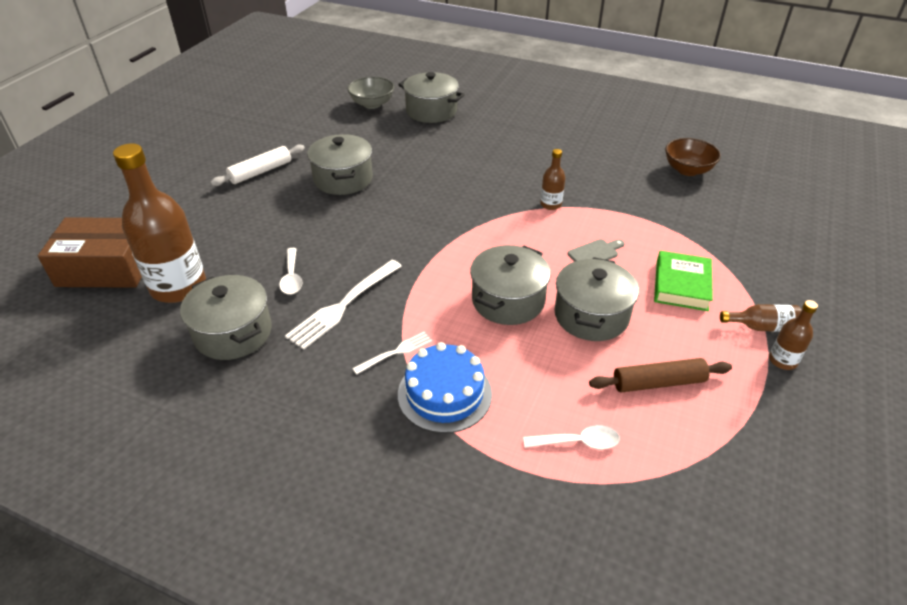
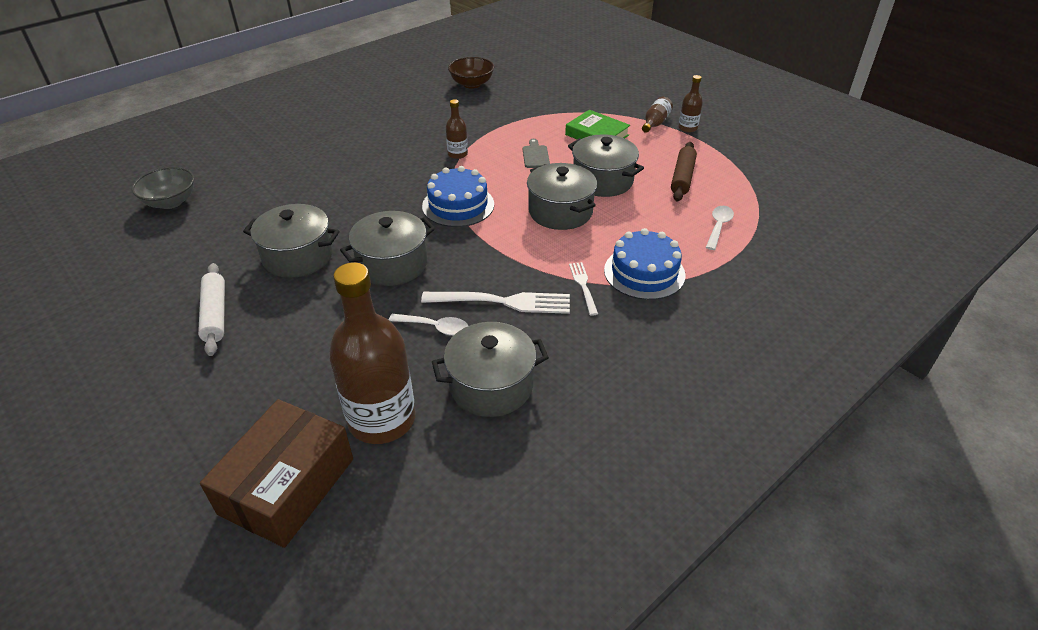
camera: 65 degrees left, 0 degrees up
white fork [285,260,402,350] -> white fork turned 60 degrees counterclockwise [421,292,570,314]
grey pot [398,72,465,123] -> grey pot moved to [340,211,435,286]
none -> blue cake [422,166,494,227]

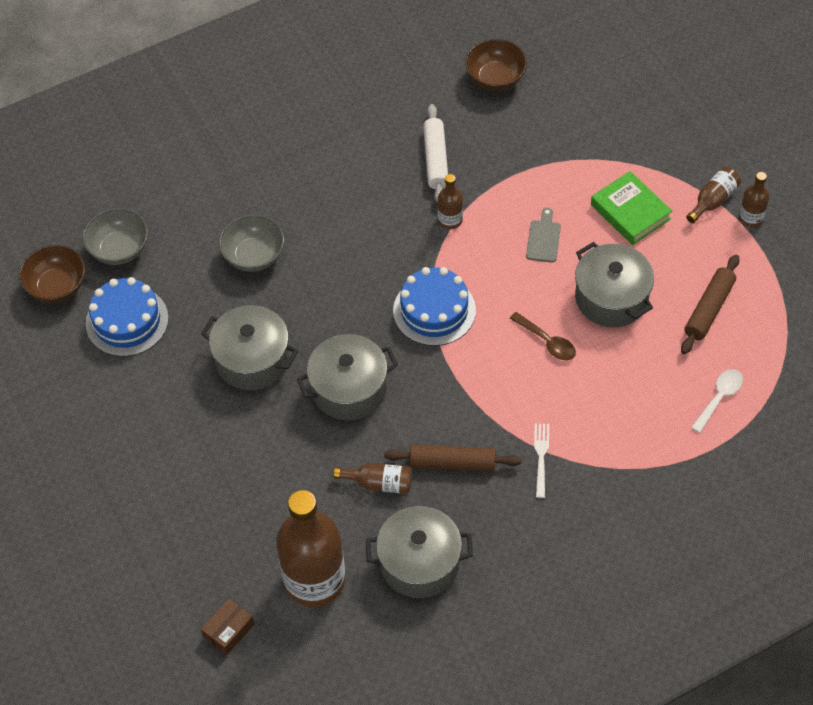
camera: 15 degrees right, 15 degrees up
white rolling pin [198,263,225,356] -> white rolling pin moved to [423,104,448,203]
brown box [200,399,353,548] -> brown box [201,598,254,655], size x0.45
white spoon [389,314,468,336] -> brown bottle [334,463,412,494]
white fork [421,292,570,314] -> brown rolling pin [384,445,522,471]
grey pot [527,163,597,230] -> brown spoon [510,312,576,360]
blue cake [604,228,685,300] -> blue cake moved to [86,277,169,357]
none -> brown bowl [19,245,85,303]
none -> grey bowl [219,215,284,272]

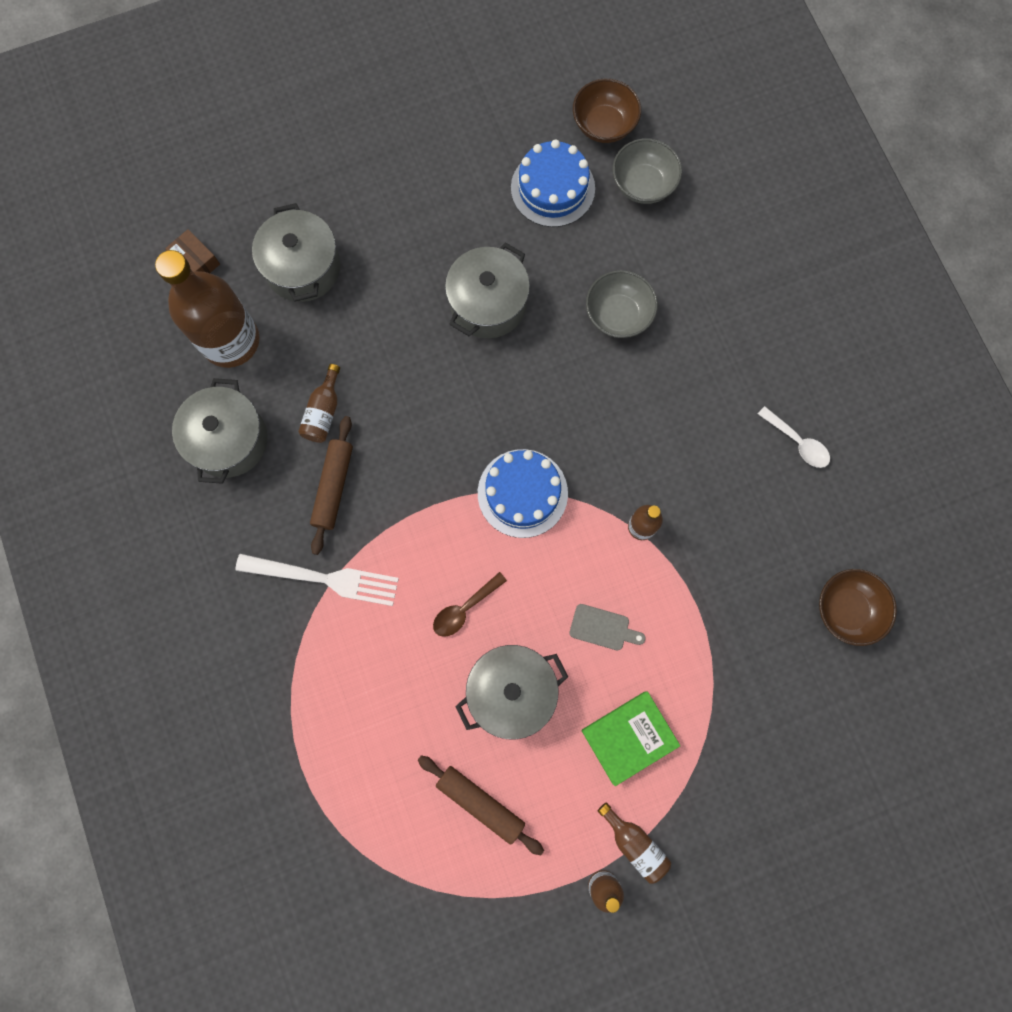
camera: 95 degrees right, 20 degrees up
grey pot [297,334,398,420] -> grey pot moved to [252,203,340,302]
white rolling pin [423,104,448,203] -> none
white fork [534,424,549,498] -> white fork [235,554,399,606], size x1.83
white spoon [691,369,743,433] -> white spoon moved to [758,406,830,468]

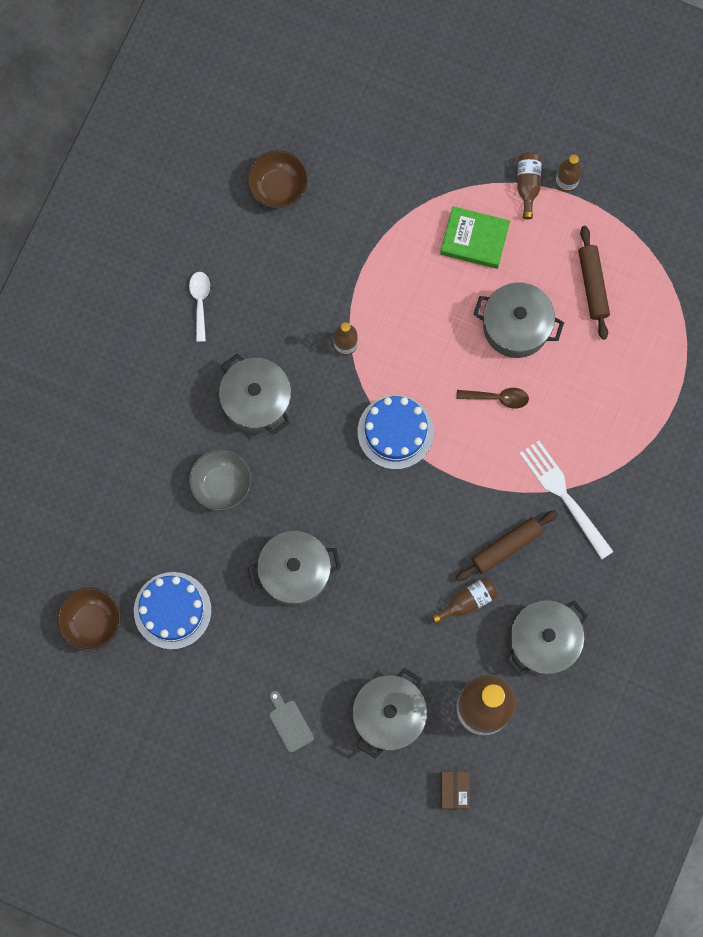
camera: 135 degrees left, 0 degrees up
grey cutting board [570,604,646,650] -> grey cutting board moved to [269,691,314,752]
grey bowl [612,138,682,204] -> none
none -> grey pot [219,354,291,435]

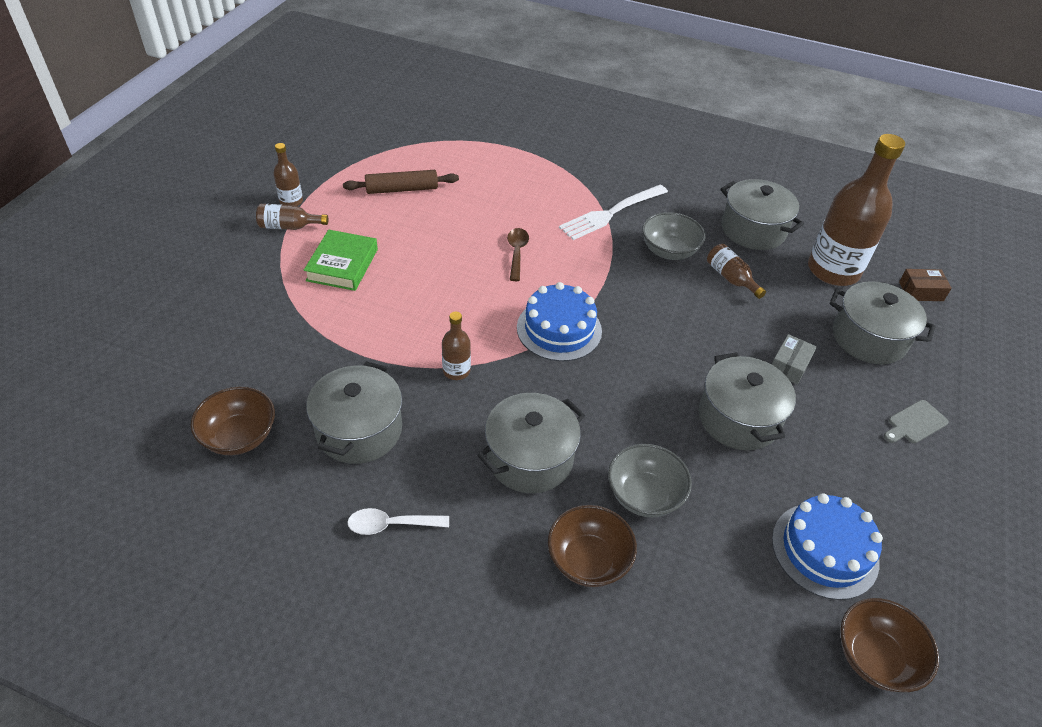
camera: 95 degrees left, 30 degrees down
brown rolling pin [456,510,558,581] -> grey bowl [642,212,706,260]
grey pot [474,282,564,358] -> grey pot moved to [306,361,402,464]
none -> brown bowl [548,505,637,587]
none -> grey box [772,334,817,385]

